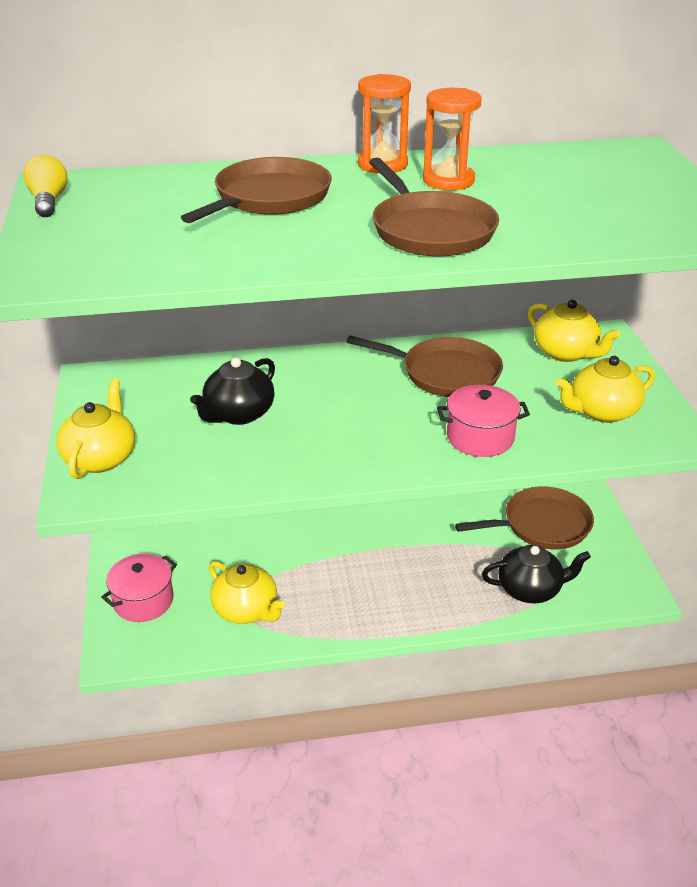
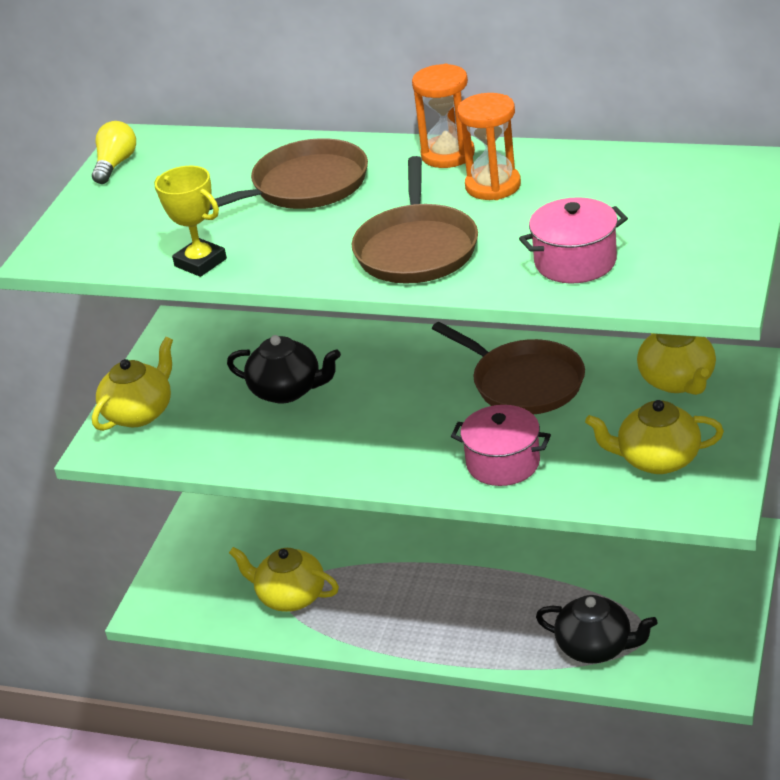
camera: 30 degrees right, 0 degrees up
pink pot [101,554,177,622] -> pink pot moved to [519,197,628,284]
black teapot [190,358,275,425] -> black teapot turned 135 degrees counterclockwise [227,335,341,403]
yellow teapot [209,561,285,624] -> yellow teapot turned 135 degrees clockwise [229,547,339,612]
brown pan [455,486,594,549] -> none
none -> yellow trophy [154,166,227,277]

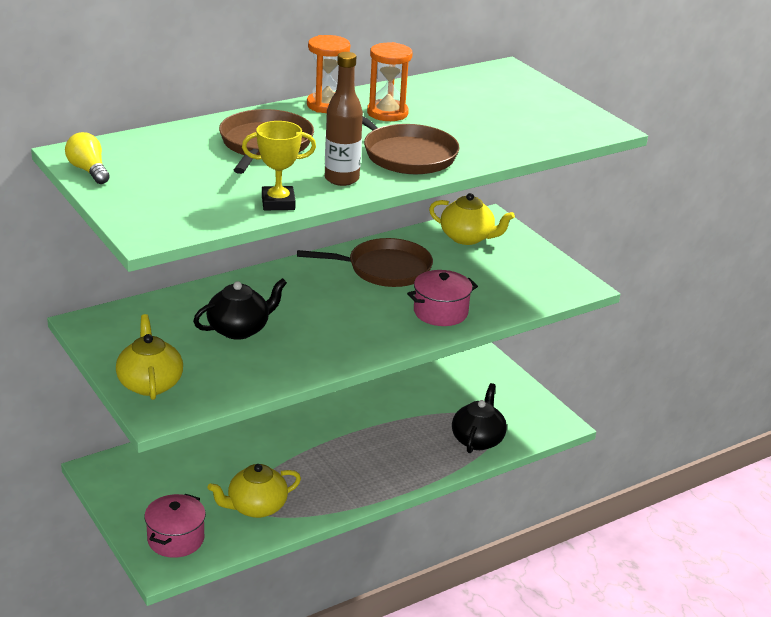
camera: 55 degrees left, 5 degrees down
pink pot [519,197,628,284] -> pink pot moved to [144,494,206,558]
black teapot [536,595,658,663] -> black teapot turned 45 degrees counterclockwise [452,383,507,453]
yellow teapot [585,400,724,474] -> none
none -> brown bottle [325,52,363,186]

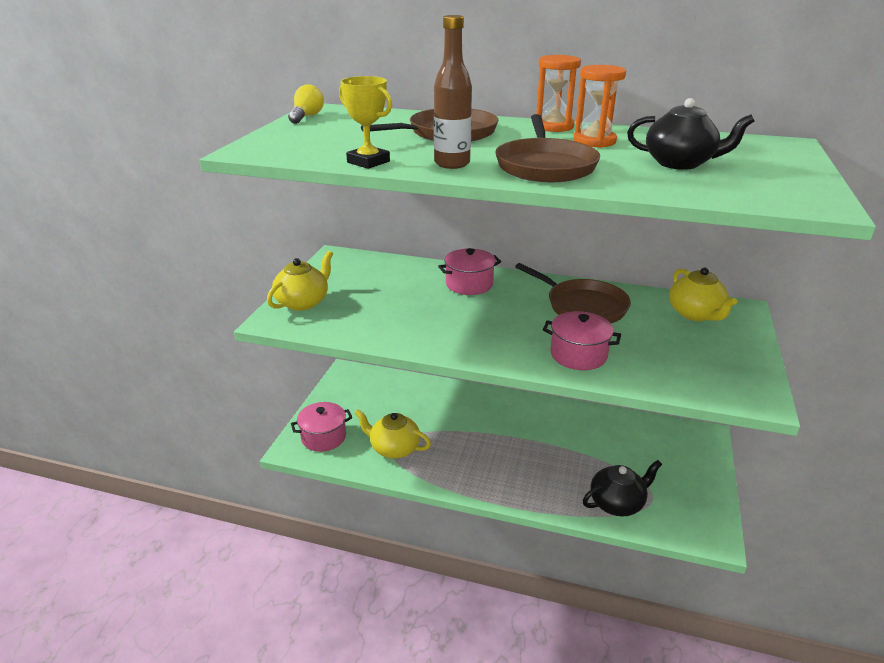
camera: 50 degrees right, 0 degrees up
black teapot [193,278,287,340] -> black teapot moved to [627,98,755,170]
none -> pink pot [438,248,501,295]

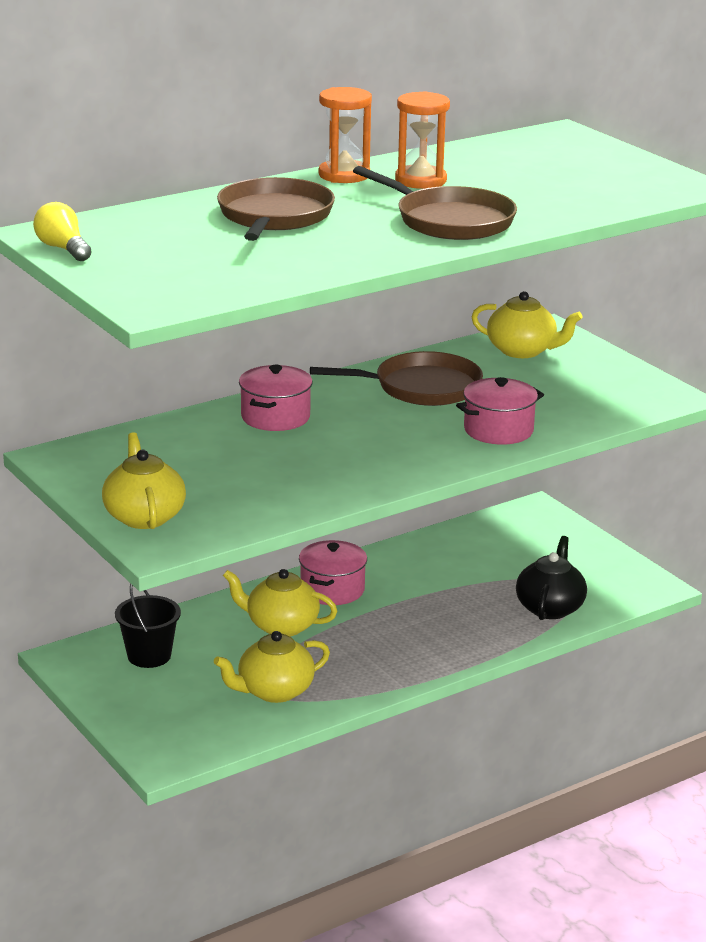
camera: 50 degrees left, 5 degrees down
pink pot [291,402,352,452] -> pink pot moved to [299,540,367,605]
yellow trophy [339,76,392,169] -> none
brown bottle [434,15,472,169] -> none
black teapot [627,98,755,170] -> none
none -> black bucket [115,583,181,668]
none -> yellow teapot [223,569,337,637]

